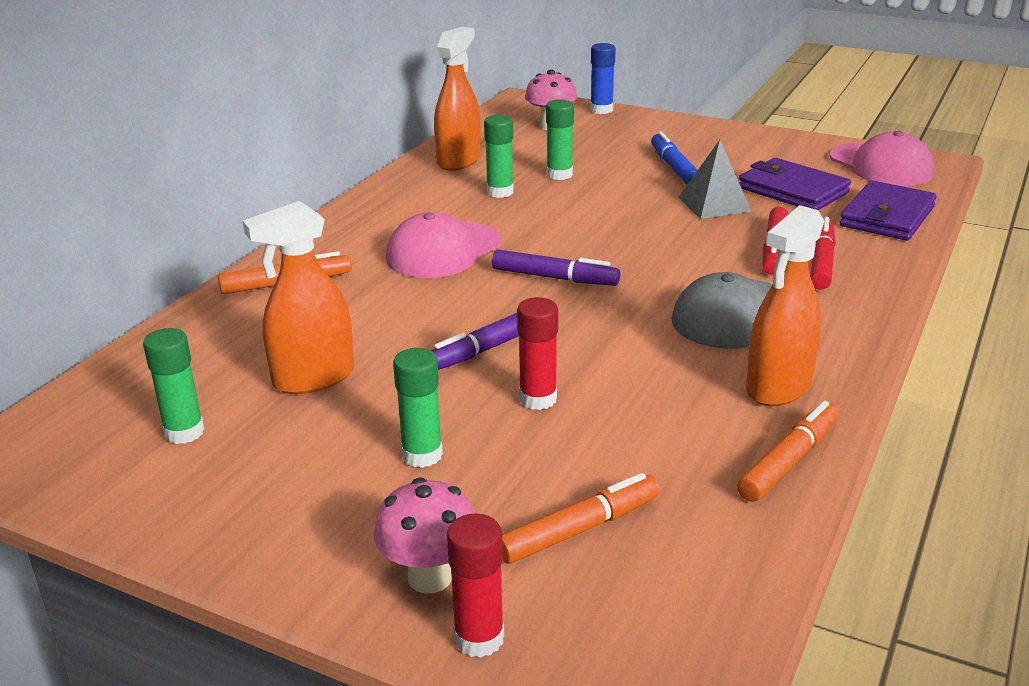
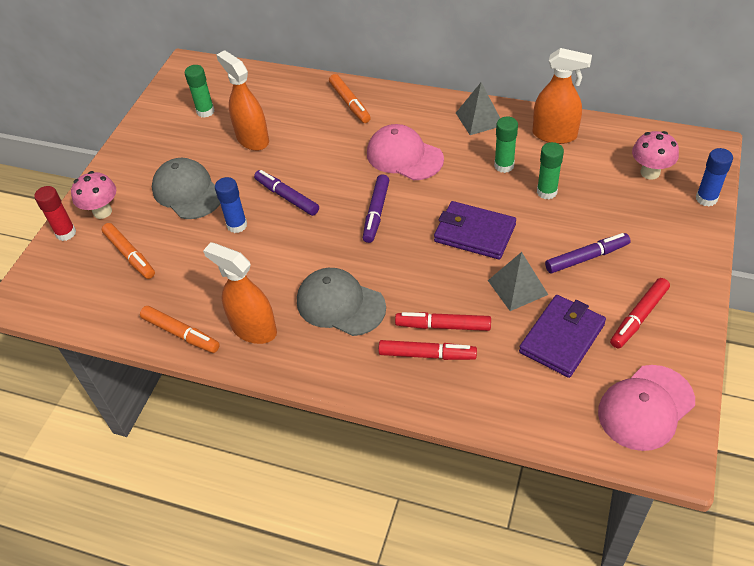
camera: 85 degrees right, 20 degrees up
green glue stick [393,348,443,468] -> grey cap [152,158,220,219]
red glue stick [517,297,558,410] -> blue glue stick [215,177,247,233]
blue marker [651,131,697,184] -> purple marker [545,233,631,273]
purple wallet [840,181,937,241] -> purple wallet moved to [434,201,516,259]
none -> grey pyramid [456,83,500,135]
none -> red marker [610,278,670,349]

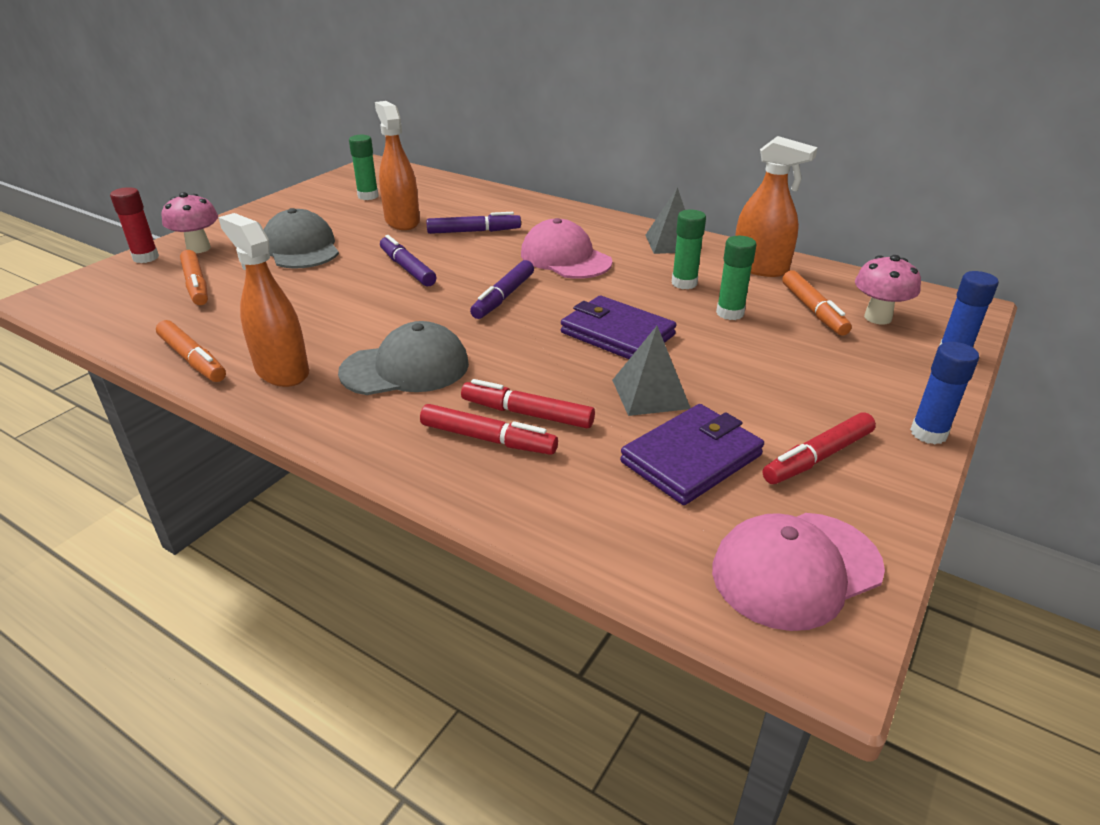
camera: 10 degrees right, 15 degrees down
blue glue stick [215,177,247,233] -> blue glue stick moved to [910,342,979,444]
grey cap [297,268,386,336] -> grey cap turned 120 degrees clockwise [338,321,469,395]
orange marker [329,74,371,123] -> orange marker moved to [782,270,852,336]
purple marker [545,233,631,273] -> purple marker moved to [426,212,521,234]

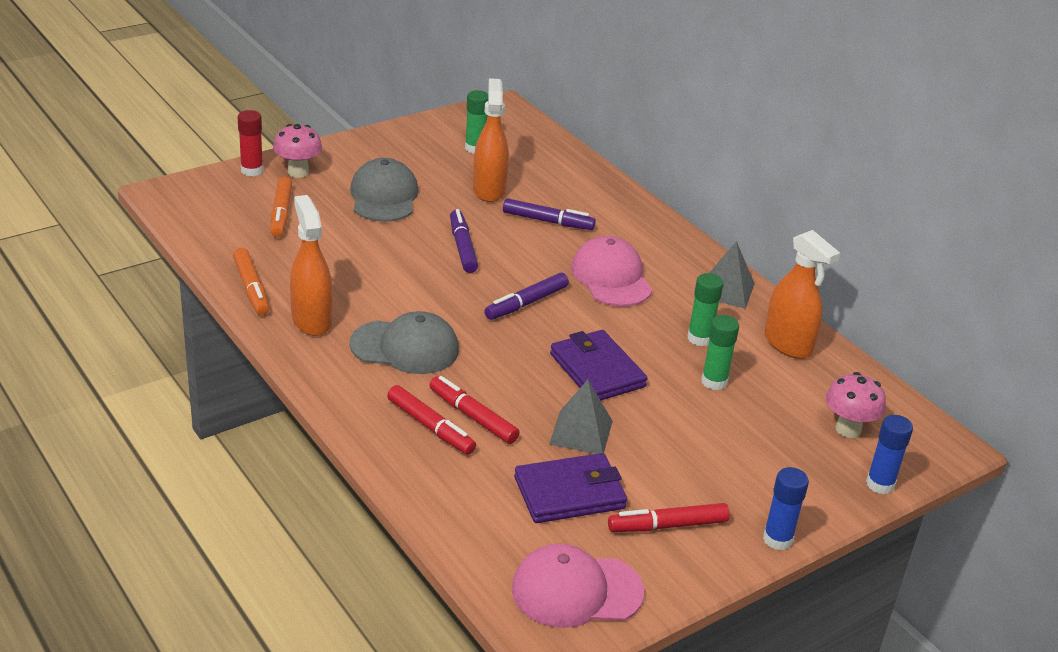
camera: 20 degrees right, 0 degrees up
orange marker [782,270,852,336] -> none

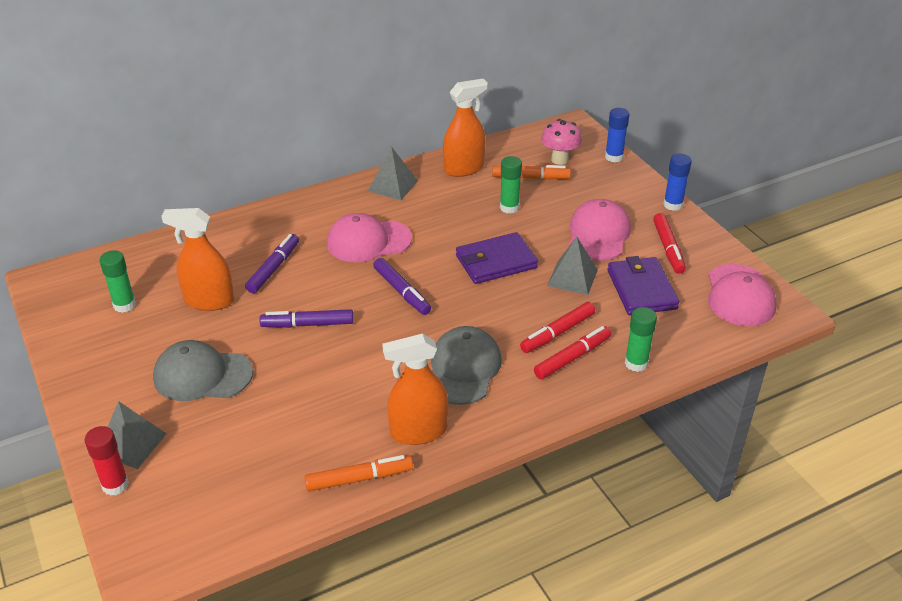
camera: 80 degrees left, 5 degrees up
orange marker [271,177,292,237] -> orange marker moved to [492,165,571,180]
pink mushroom [273,124,322,178] -> grey pyramid [108,401,167,469]
green glue stick [687,273,723,346] -> green glue stick moved to [625,307,657,372]
none -> pink cap [569,199,631,261]

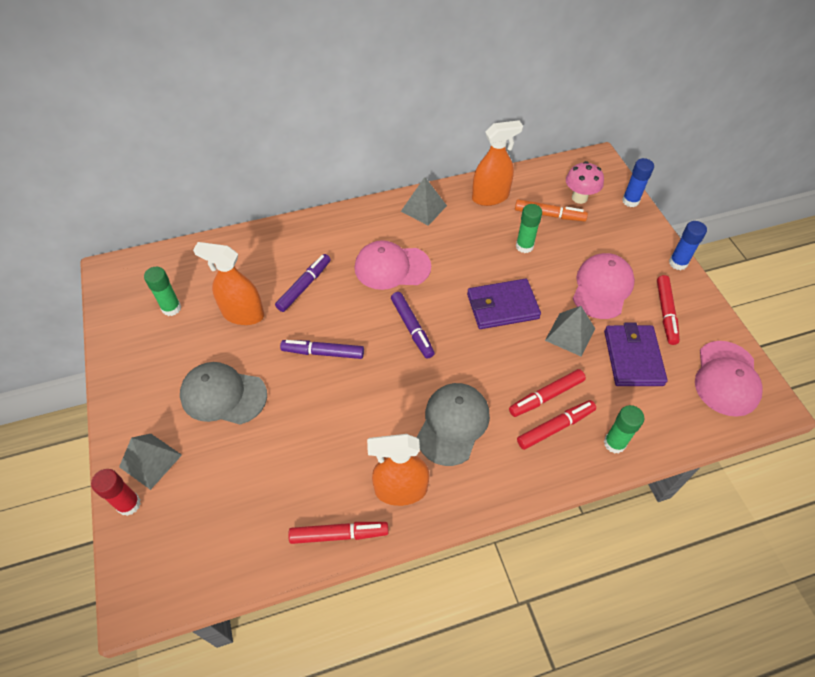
camera: 10 degrees right, 15 degrees up
orange marker [304,455,413,491] -> red marker [288,522,389,544]

